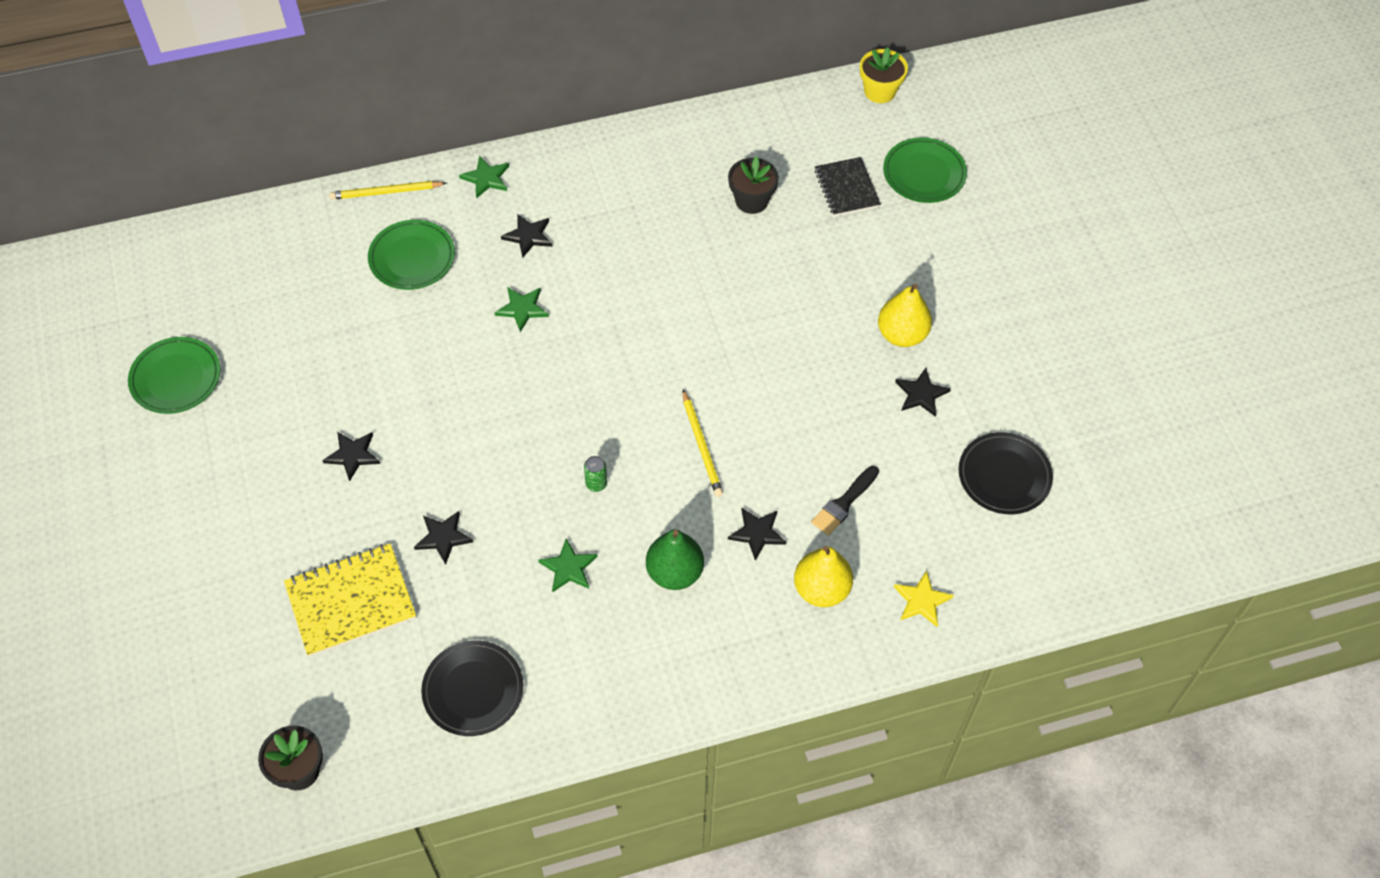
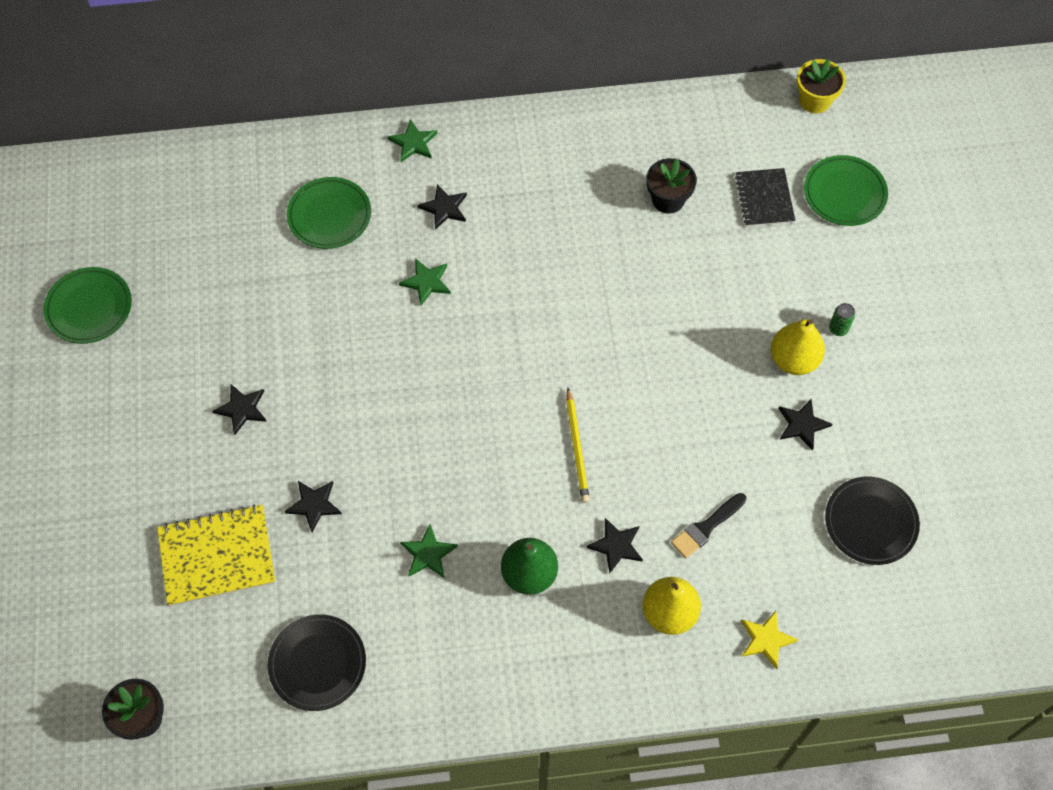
camera: 10 degrees right, 5 degrees up
yellow pencil [329,181,446,199] -> none
green can [584,456,607,492] -> green can moved to [829,303,855,336]

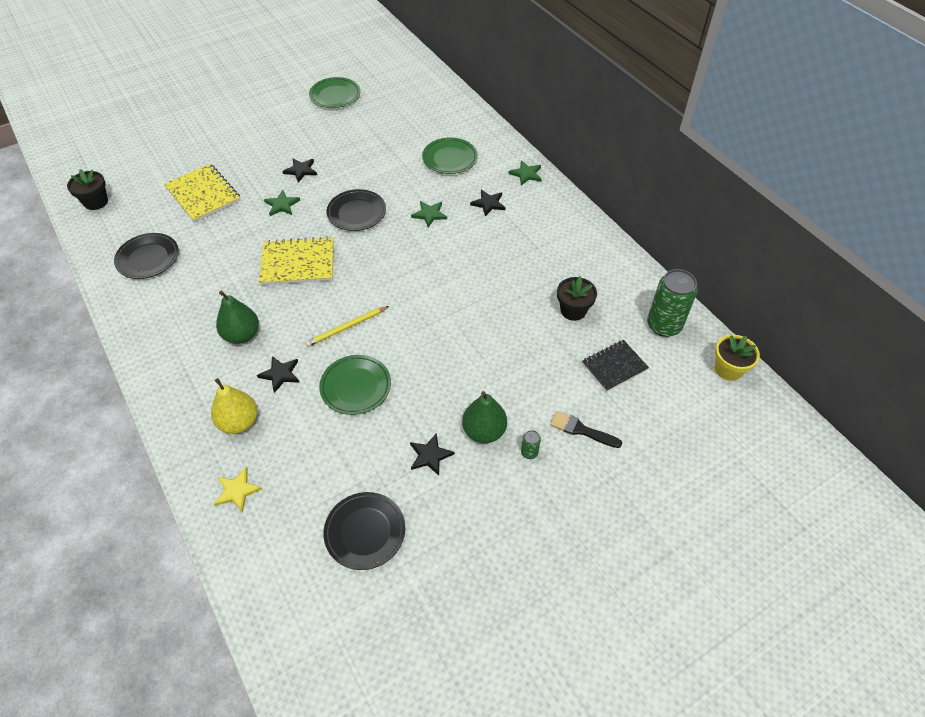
camera: 65 degrees right, 10 degrees down
black star [284,481,342,532] -> none
green star [400,524,458,578] -> green star moved to [264,190,300,216]
black brush [671,493,746,558] -> black brush moved to [550,411,622,448]
yellow pear [771,319,825,375] -> green pear [462,391,507,443]
green plate [804,155,888,226] -> green plate moved to [319,355,391,415]
none -> yellow notebook [259,236,334,285]
none -> black plate [326,189,386,231]
none -> green can [647,269,698,337]

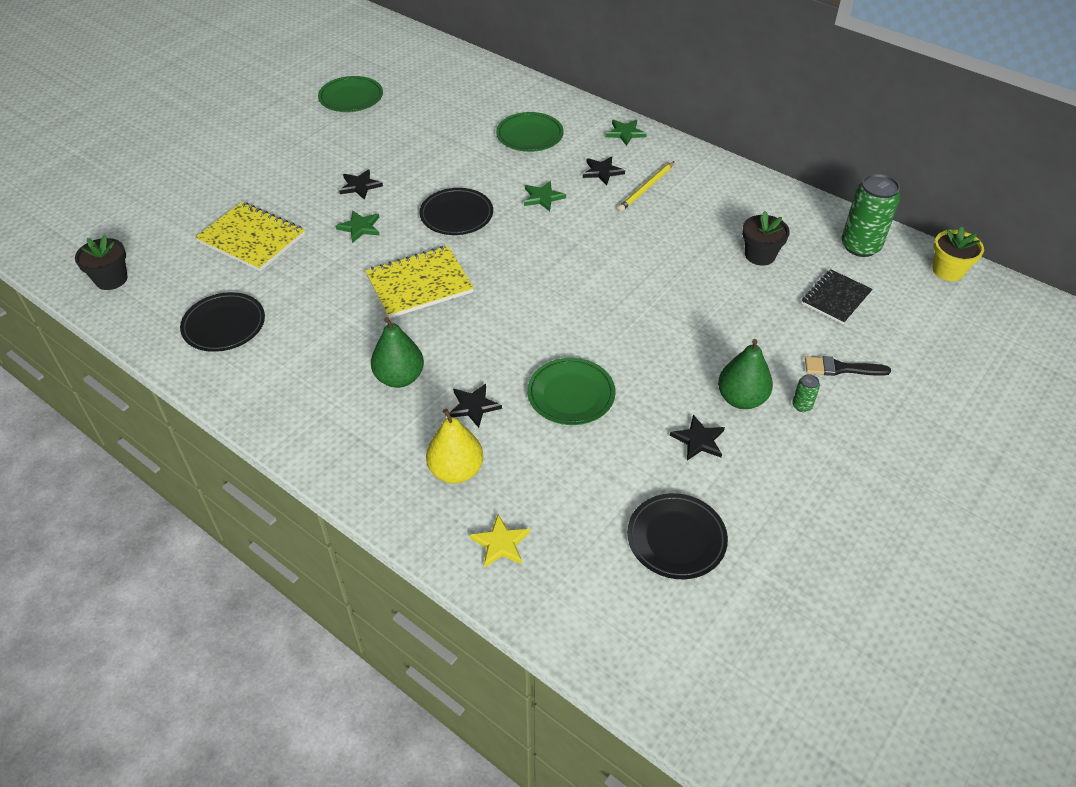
camera: 20 degrees left, 5 degrees down
yellow pencil [305,306,389,347] -> yellow pencil moved to [618,161,675,211]

